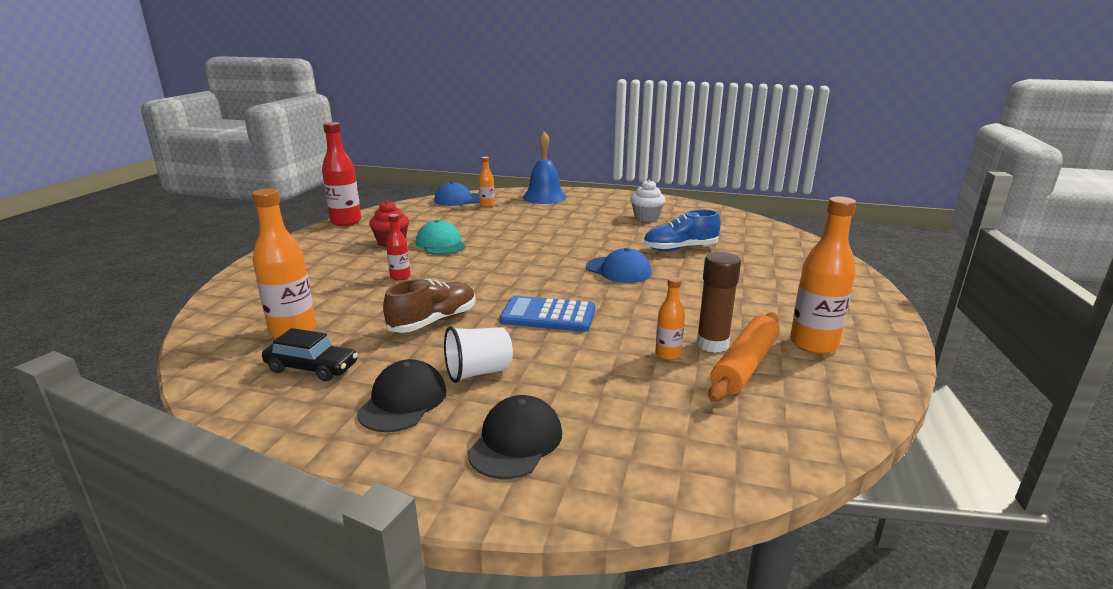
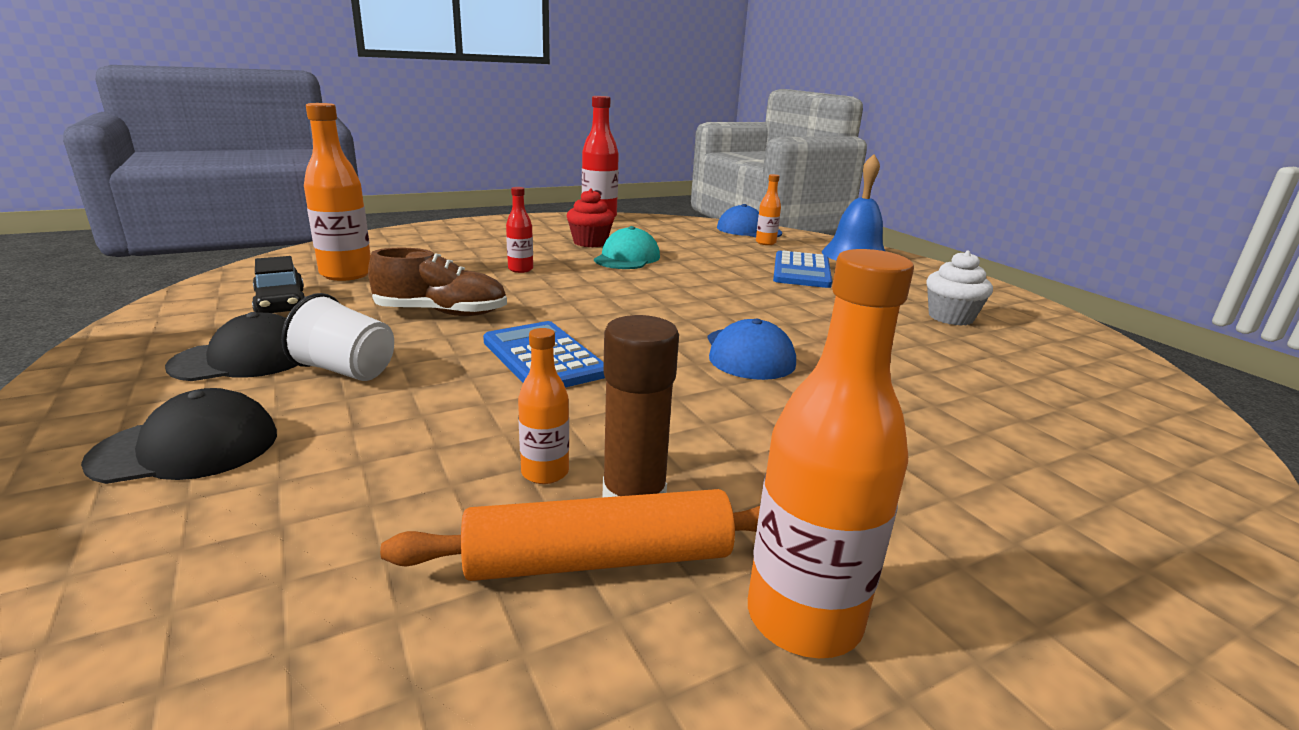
camera: 45 degrees right, 0 degrees up
blue shoe [643,209,721,251] -> none
none -> blue calculator [773,250,832,288]

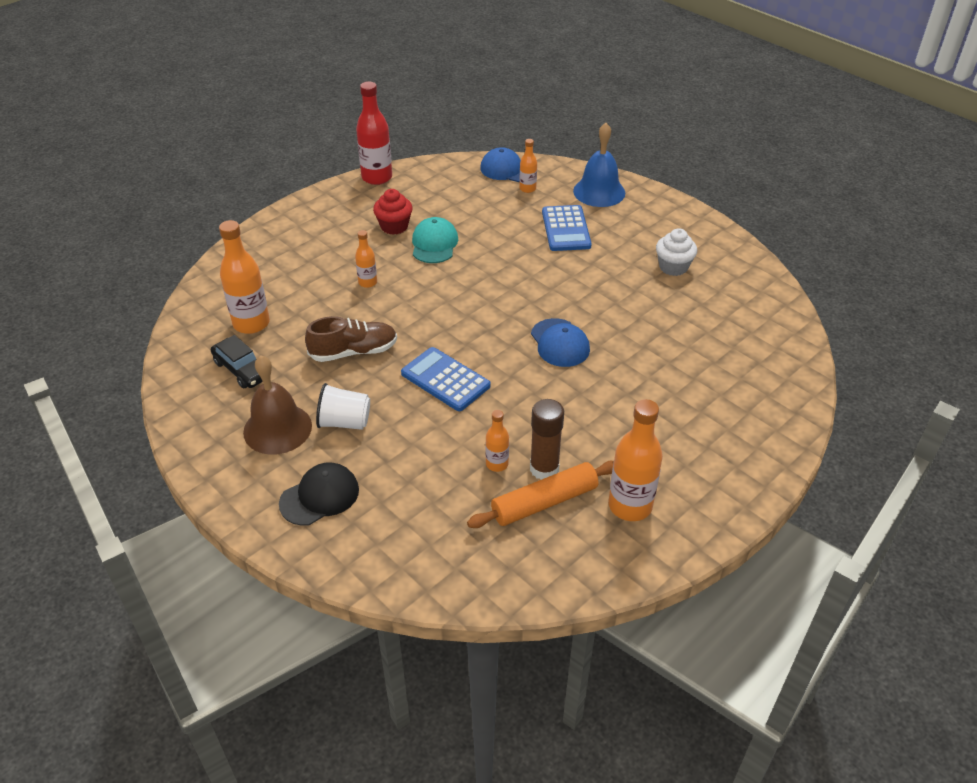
camera: 15 degrees left, 20 degrees up
black cap [165,312,298,381] -> brown bell [243,355,312,455]
red bottle [506,187,533,273] -> orange bottle [355,230,377,288]

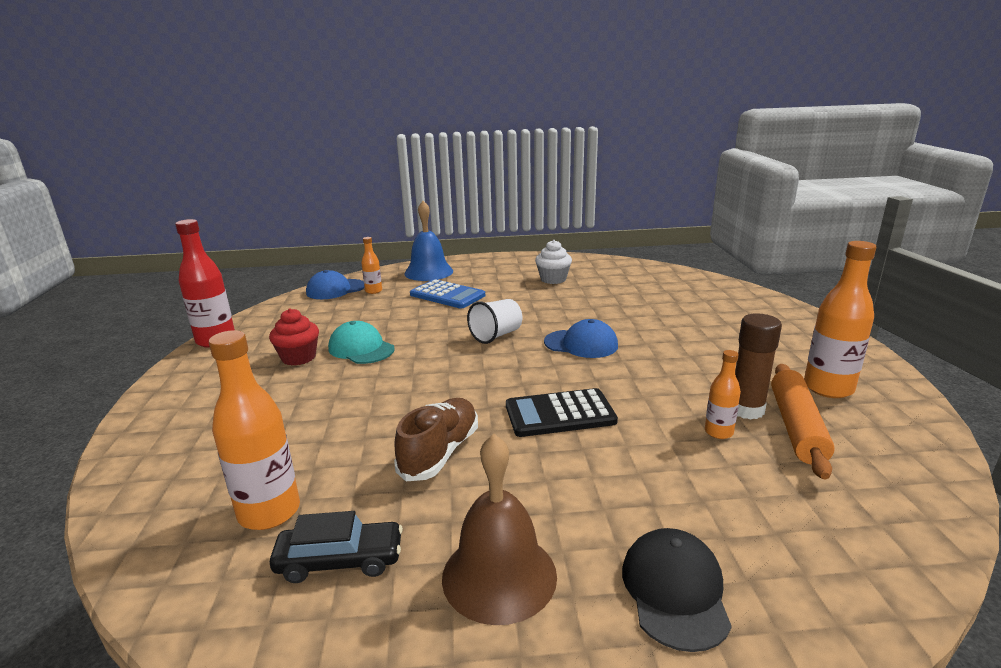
camera: 50 degrees left, 20 degrees down
white cup [316,383,370,430] -> white cup moved to [467,299,523,344]
orange bottle [355,230,377,288] -> none
blue calculator [401,347,491,411] -> black calculator [506,388,618,437]

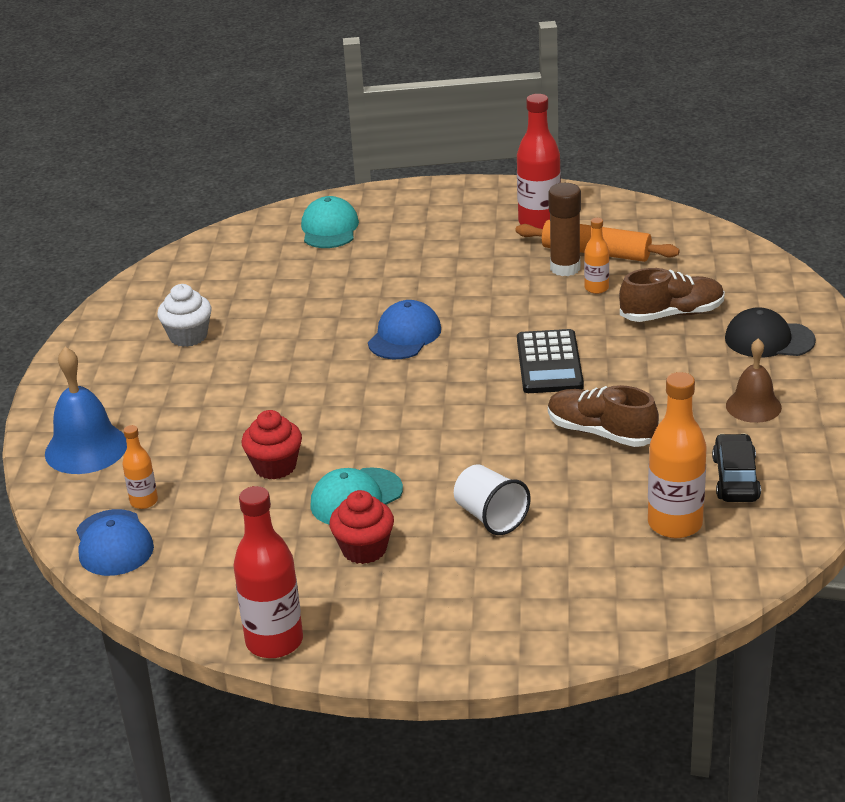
camera: 80 degrees left, 10 degrees up
blue calculator [410,279,485,309] -> none
brown bell [442,434,557,625] -> brown bell [726,338,782,423], size x0.66
white cup [467,299,523,344] -> white cup moved to [454,464,531,535]
orange bottle [804,241,877,398] -> red bottle [517,94,561,229]
none -> red cupcake [241,410,302,480]
none -> turquoise cap [301,196,359,248]
none -> brown shoe [619,268,725,322]

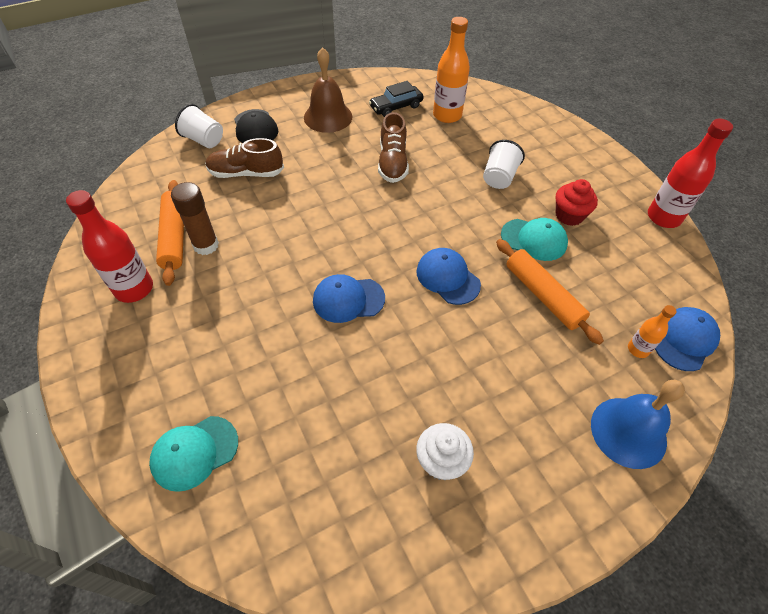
camera: 125 degrees left, 20 degrees up
red cupcake [241,410,302,480] -> orange rolling pin [496,239,604,345]
black calculator [517,329,584,393] -> none
orange bottle [584,218,609,294] -> none
brown shoe [619,268,725,322] -> brown shoe turned 45 degrees counterclockwise [205,138,284,178]
brown bell [726,338,782,423] -> brown bell [304,47,352,133], size x1.51
none -> white cup [175,104,223,148]
none -> blue cap [416,248,481,305]

